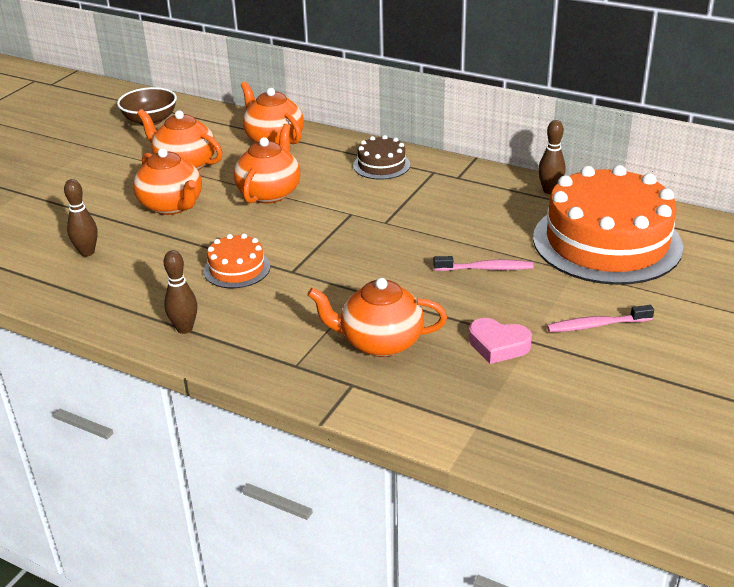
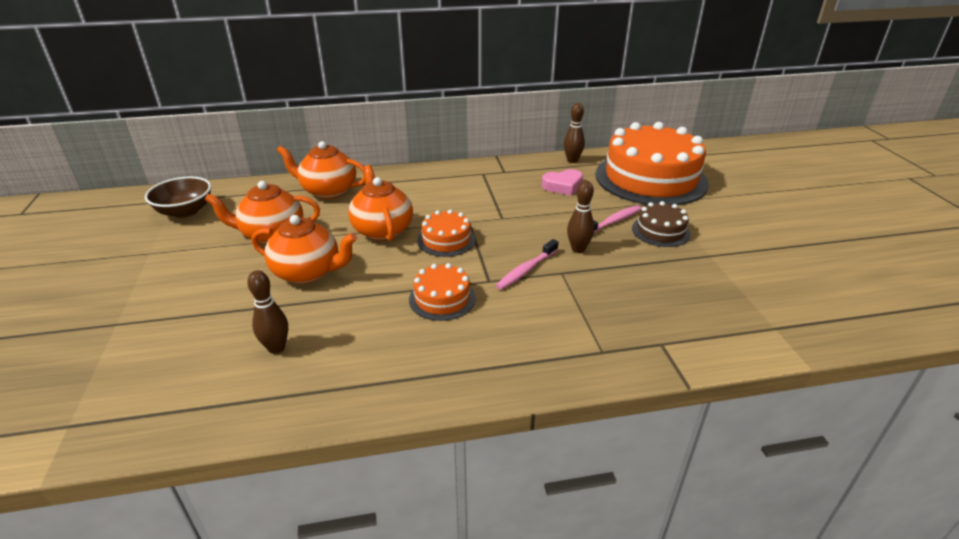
camera: 40 degrees left, 0 degrees up
brown bowling pin [164,250,197,334] -> brown bowling pin moved to [567,181,594,253]
orange teapot [307,278,447,357] -> none
brown cake [353,135,410,180] -> brown cake moved to [632,201,691,247]
pink heart [469,318,532,364] -> pink heart moved to [542,169,583,196]
pink toothbrush [547,305,654,332] -> pink toothbrush moved to [496,239,558,290]
none -> orange cake [417,209,476,257]

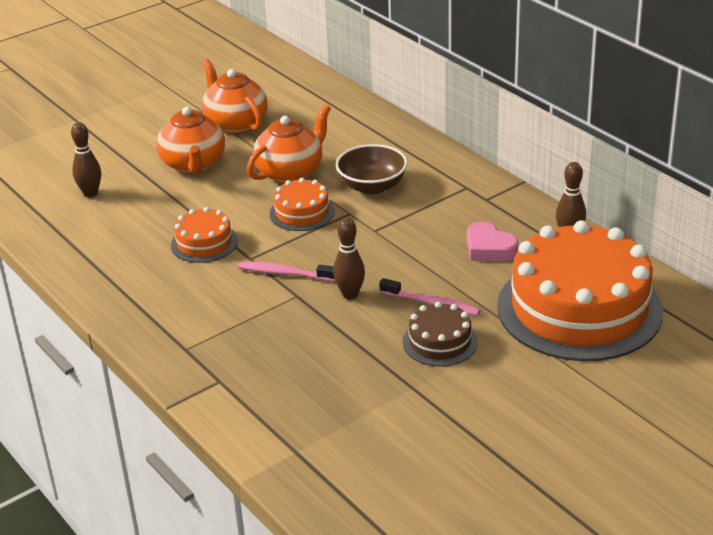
camera: 65 degrees right, 0 degrees up
brown bowl [145,177,211,218] -> brown bowl moved to [336,144,408,195]
orange teapot [277,141,366,199] -> none

